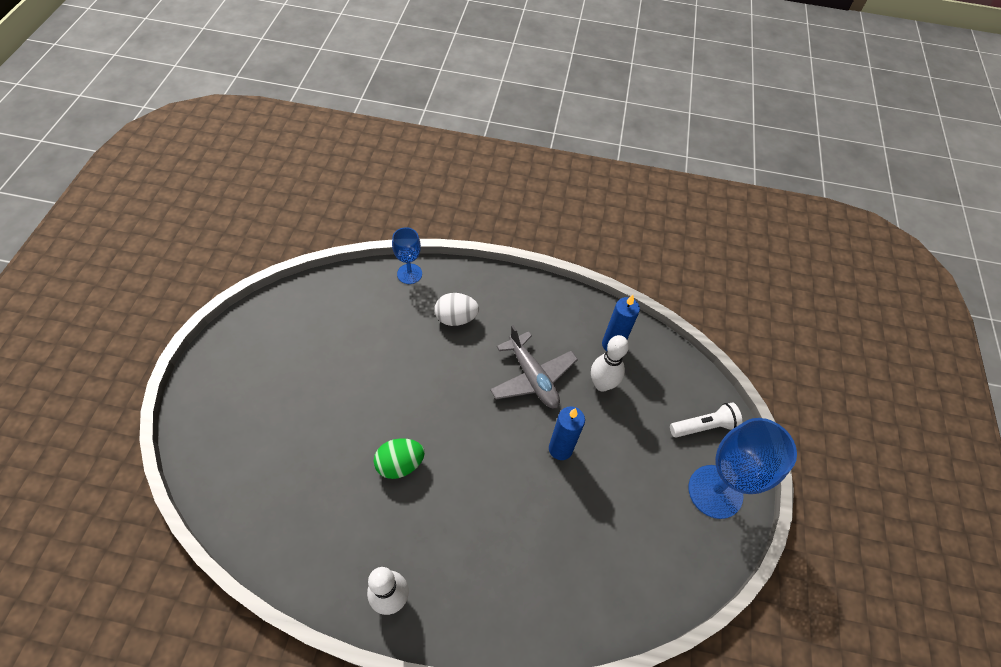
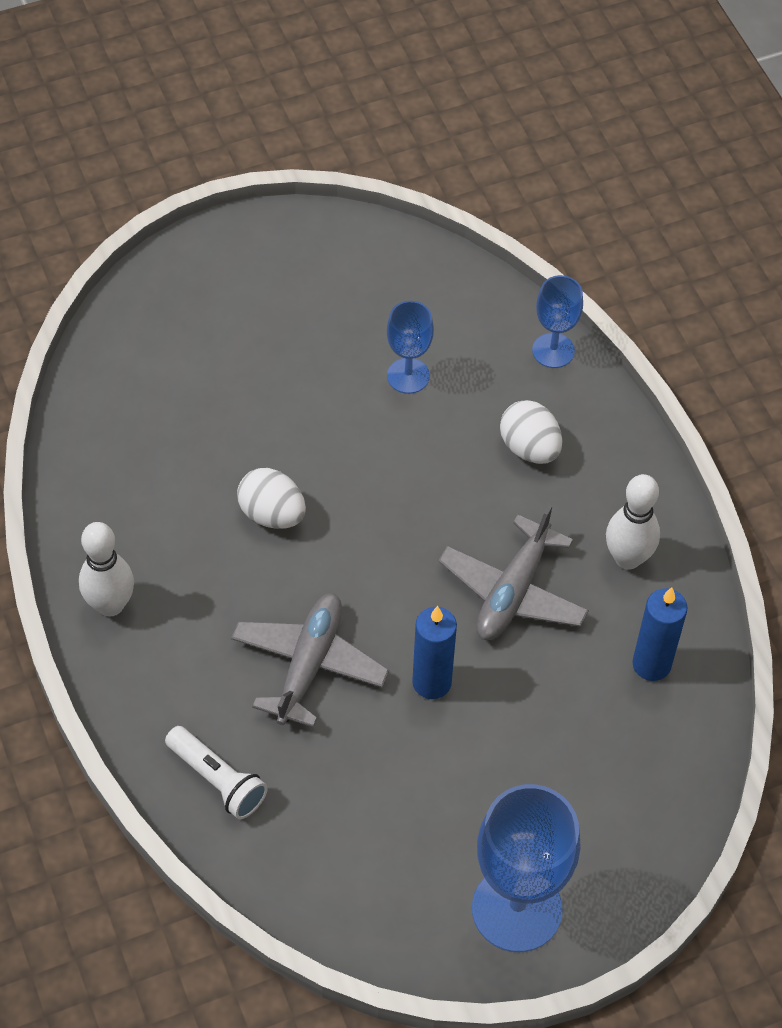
camera: 60 degrees right, 0 degrees up
green egg [374,438,425,479] -> white egg [237,468,306,529]
white bowling pin [591,335,629,392] -> white bowling pin moved to [606,474,660,570]
white flashlight [670,402,742,438] -> white flashlight moved to [165,726,268,819]
none -> grey plane [231,594,389,728]
none -> blue goblet [387,301,434,394]

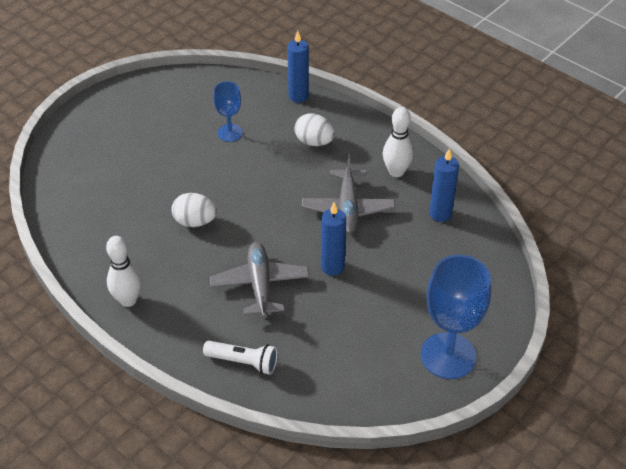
camera: 25 degrees left, 10 degrees down
blue goblet [532,275,583,368] -> blue candle [287,31,309,103]

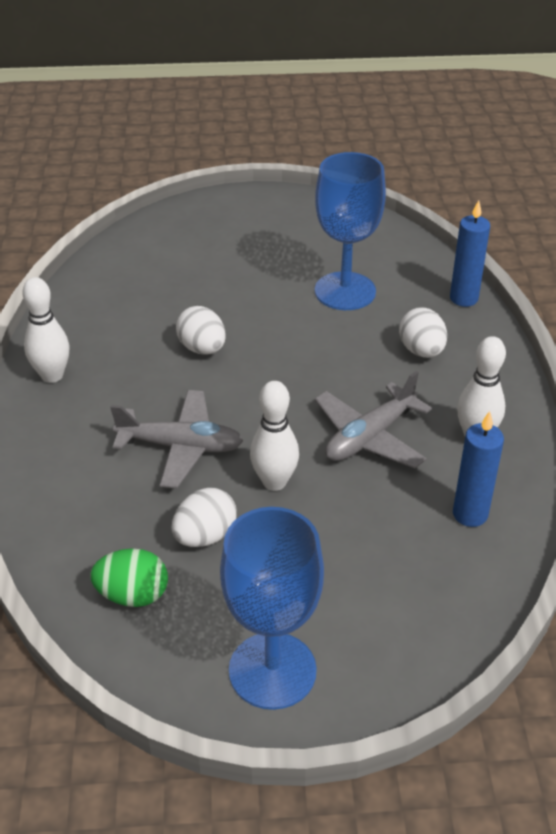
camera: 45 degrees right, 5 degrees down
white flashlight [203,341,278,375] -> none
grey plane [210,242,310,318] -> grey plane turned 60 degrees clockwise [110,390,243,488]
blue goblet [213,81,243,142] -> blue goblet [315,152,386,310], size x1.82
blue candle [321,202,346,276] -> white bowling pin [250,381,299,491]
none -> green egg [90,548,168,607]
none -> white egg [172,488,237,547]

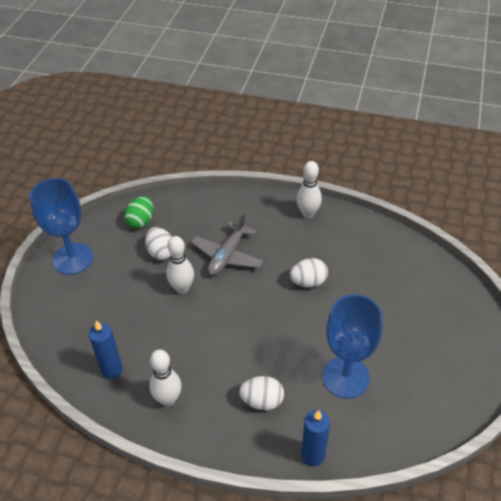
camera: 110 degrees right, 5 degrees up
grey plane [315,371,432,468] -> none

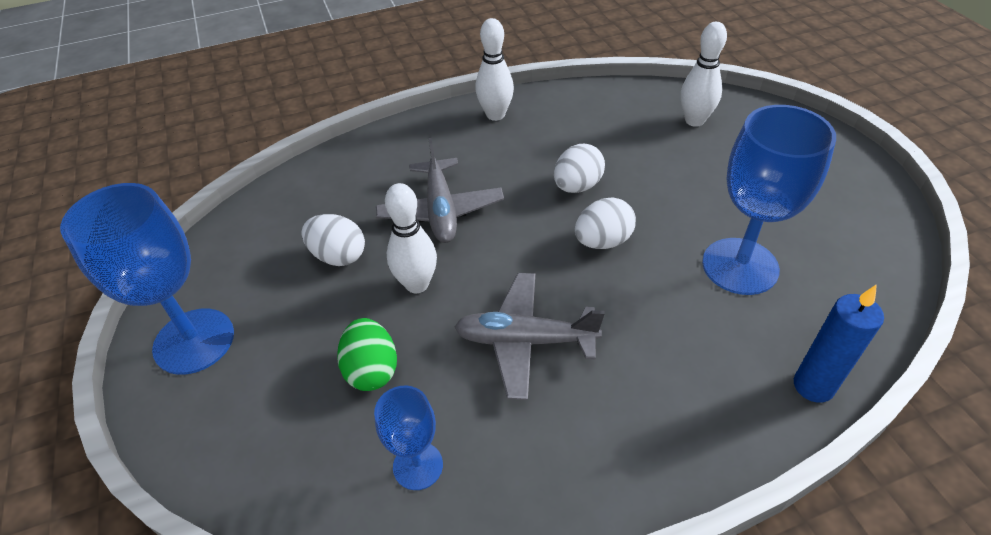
camera: 35 degrees left, 0 degrees up
blue candle [89,320,123,379] -> blue goblet [374,386,443,490]
green egg [124,196,153,228] -> green egg moved to [337,318,397,391]
white bowling pin [149,349,182,406] -> white bowling pin moved to [681,22,727,127]
white egg [239,376,284,411] -> white egg moved to [575,197,636,249]
none -> grey plane [454,273,605,400]

